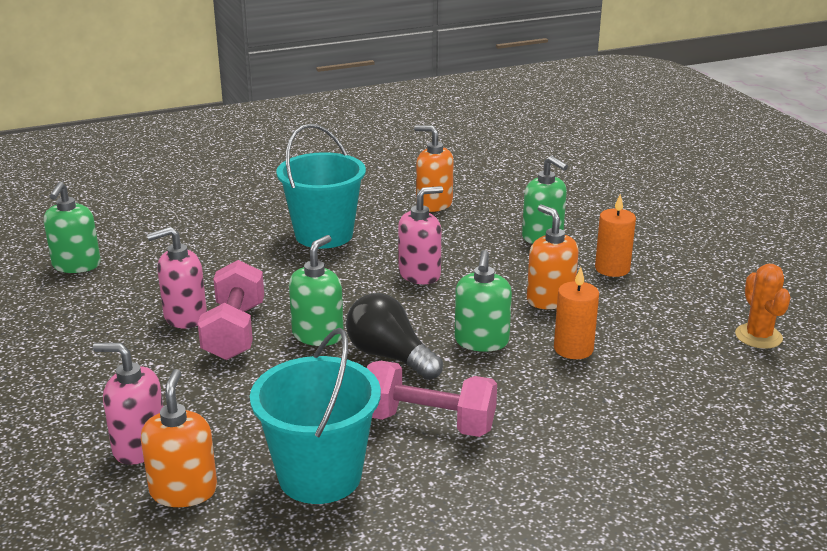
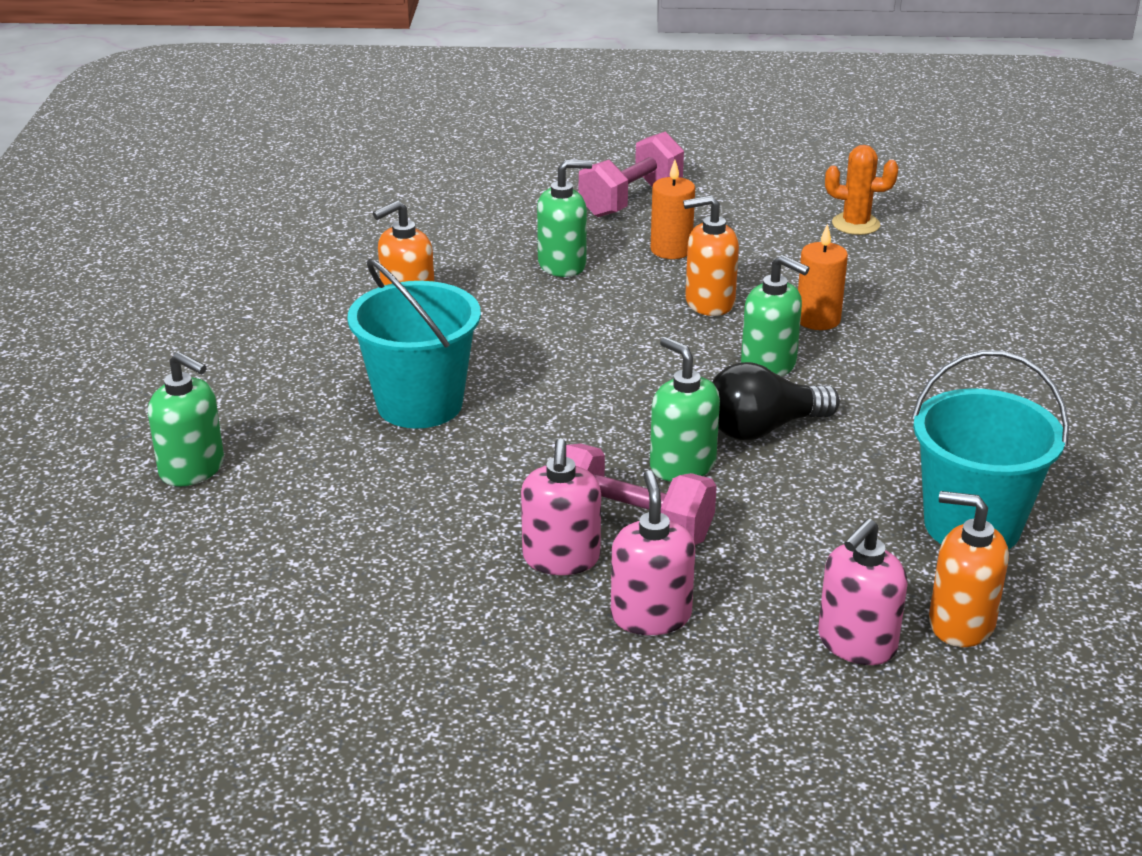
camera: 65 degrees left, 5 degrees up
green soap dispenser [44,182,101,273] -> green soap dispenser moved to [148,352,224,487]
pink dumbbell [367,361,497,437] -> pink dumbbell moved to [579,132,684,217]
pink soap dispenser [398,186,443,284] -> pink soap dispenser moved to [611,470,695,635]

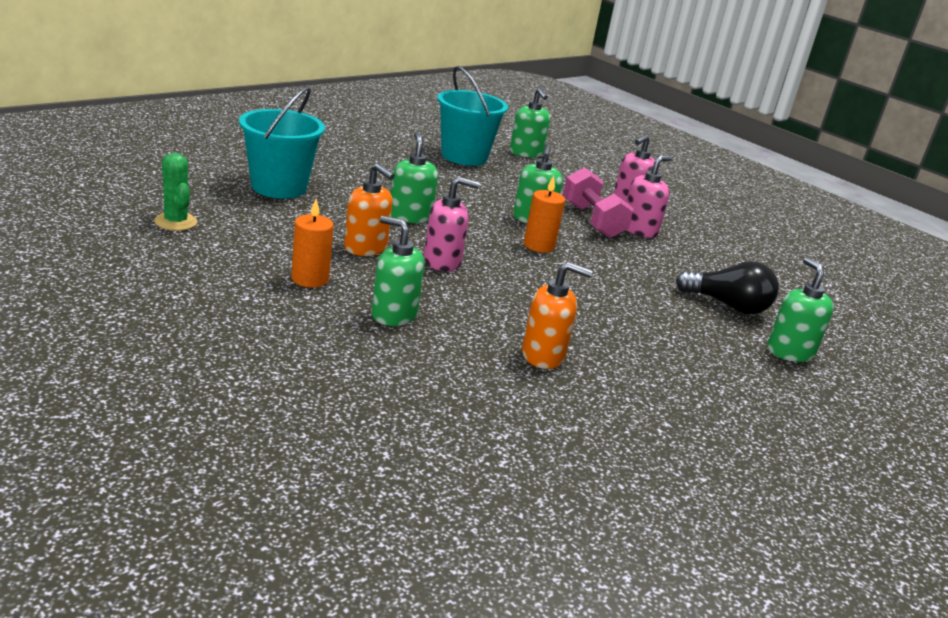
camera: 140 degrees left, 5 degrees down
turquoise bucket [347,259,481,429] -> turquoise bucket moved to [239,87,325,199]
pink dumbbell [579,132,684,217] -> none
black light bulb [712,362,840,440] -> black light bulb moved to [676,261,779,314]
orange candle [798,224,848,330] -> orange candle moved to [524,176,565,253]
pink soap dispenser [818,518,908,665] -> pink soap dispenser moved to [424,177,480,271]
orange cactus [825,145,899,235] -> green cactus [154,153,197,231]
orange soap dispenser [929,491,1009,647] -> green soap dispenser [510,88,550,158]

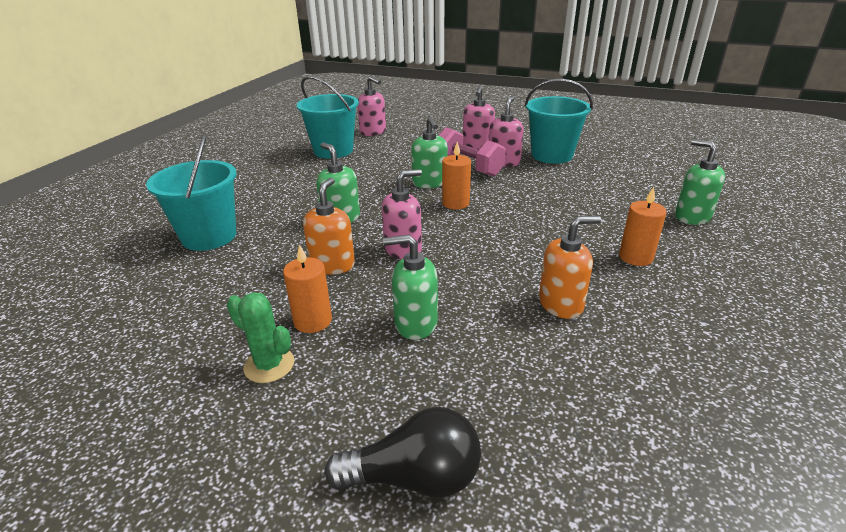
camera: 20 degrees left, 5 degrees up
green cactus [154,153,197,231] -> green cactus moved to [227,292,294,383]
orange soap dispenser [344,163,395,256] -> orange soap dispenser turned 90 degrees counterclockwise [303,178,355,274]
green soap dispenser [510,88,550,158] -> pink soap dispenser [357,76,386,136]
black light bulb [676,261,779,314] -> black light bulb moved to [325,407,481,498]
none -> turquoise bucket [525,79,593,164]
none -> orange candle [619,187,667,266]

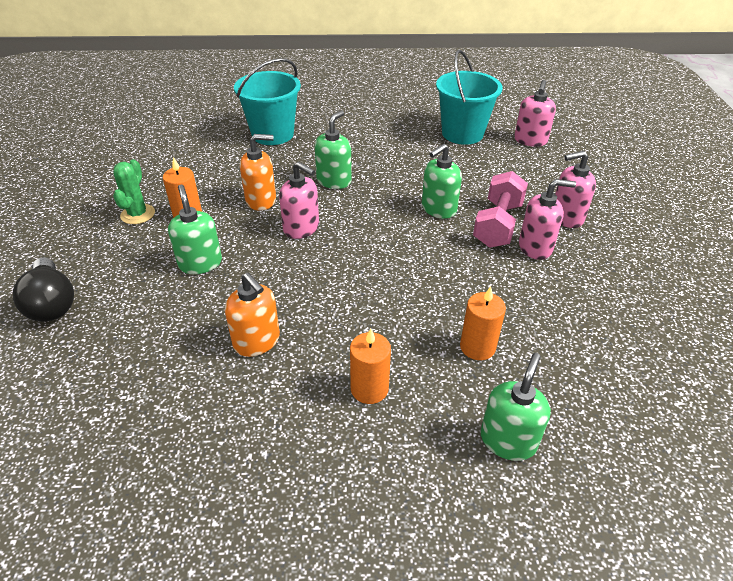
camera: 65 degrees right, 10 degrees up
orange candle [442,142,471,209] -> orange candle moved to [460,286,506,360]
turquoise bucket [525,79,593,164] -> none

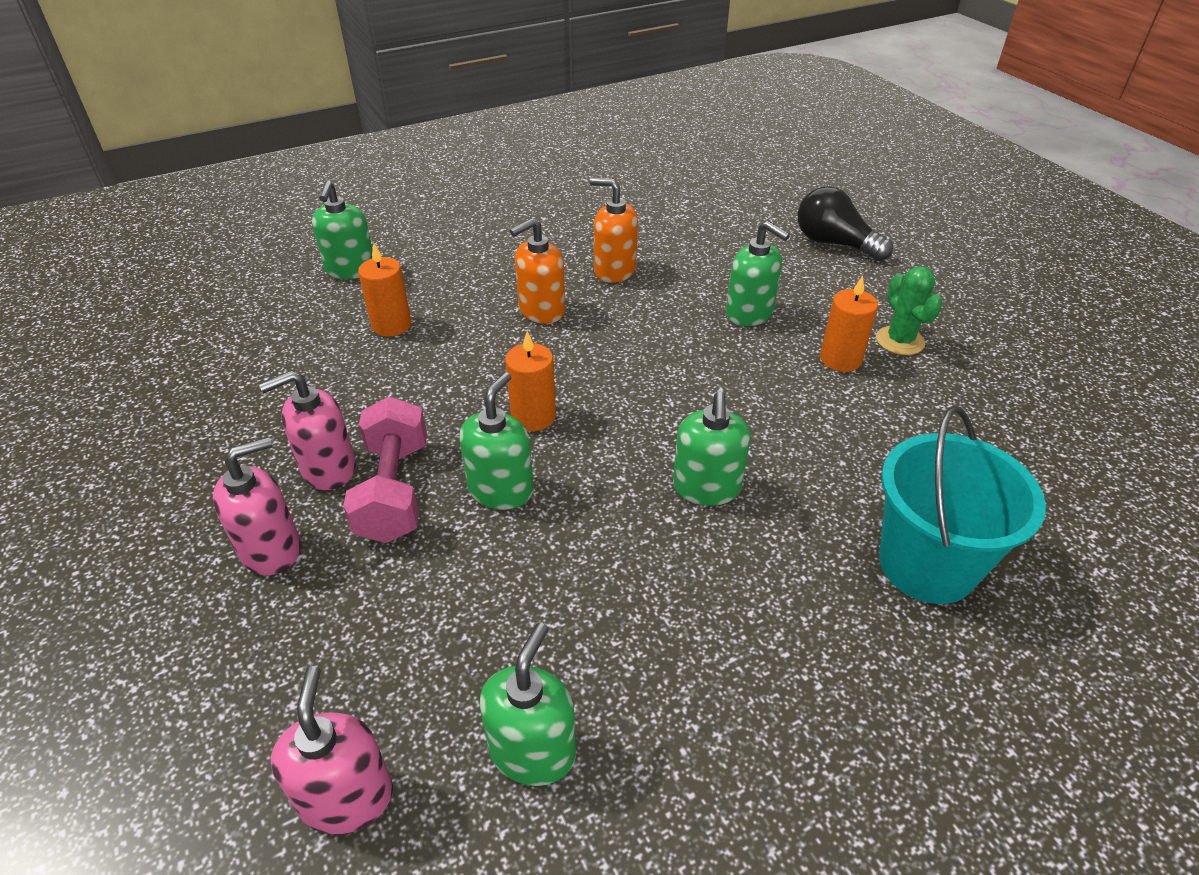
camera: 155 degrees right, 0 degrees up
orange soap dispenser [240,134,276,211] -> orange soap dispenser moved to [510,218,565,324]
pink soap dispenser [279,162,319,239] -> none
orange candle [350,329,391,404] -> orange candle moved to [505,331,556,431]
turquoise bucket [436,50,503,145] -> green soap dispenser [480,622,576,786]

